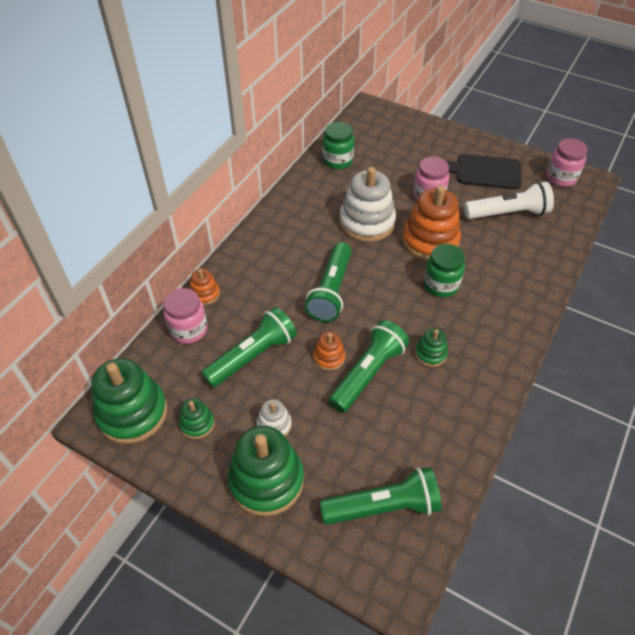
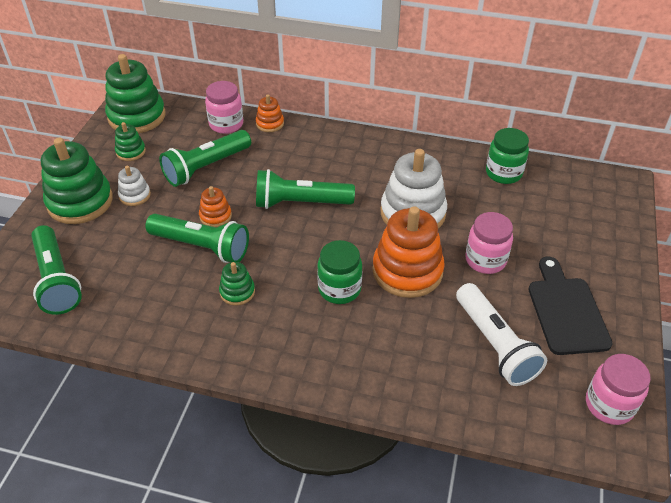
camera: 75 degrees right, 5 degrees down
green flashlight [201,307,297,388] -> green flashlight turned 105 degrees clockwise [159,130,251,187]

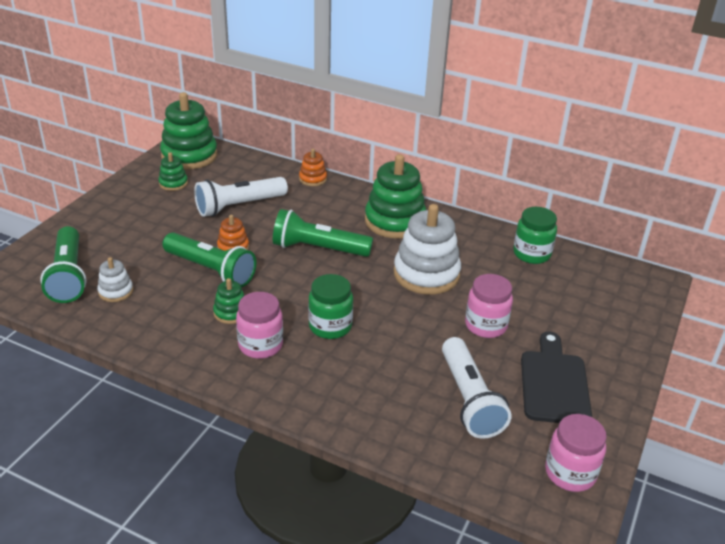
camera: 10 degrees right, 10 degrees down
green stacking toy [41,138,113,224] -> green stacking toy moved to [365,154,426,239]
white stacking toy [118,166,151,206] -> white stacking toy moved to [97,257,133,302]
green flashlight [159,130,251,187] -> white flashlight [194,177,288,217]
pink jar [205,81,243,134] -> pink jar moved to [236,292,283,359]
orange stacking toy [372,206,445,298] -> none

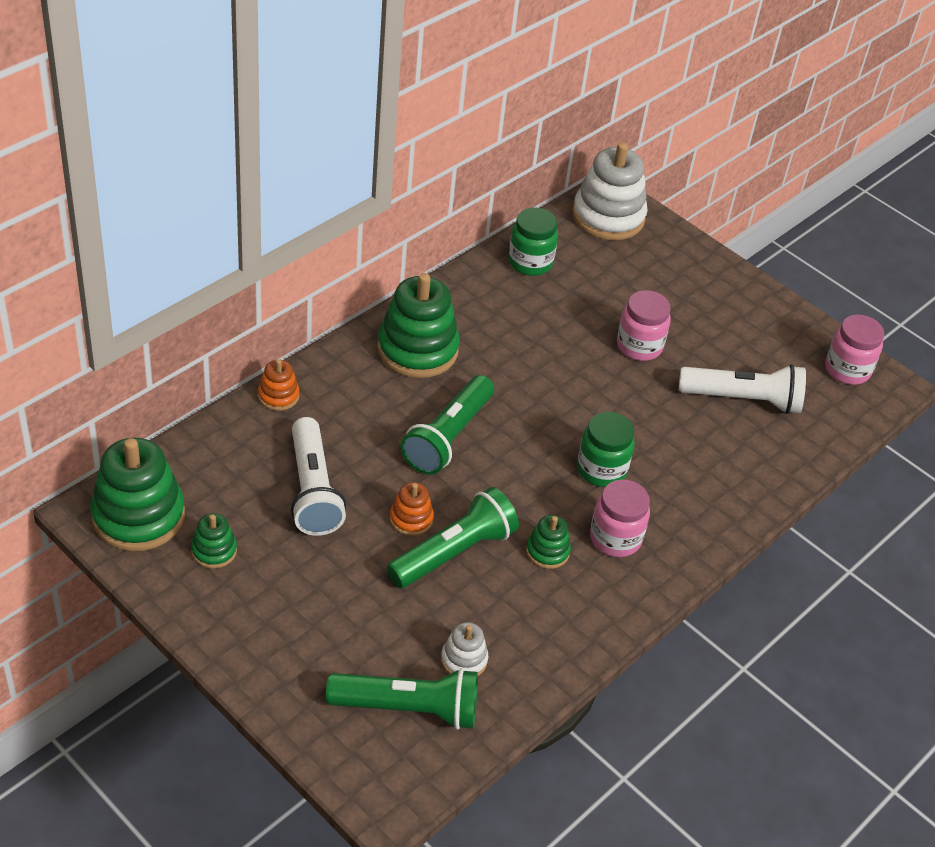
camera: 75 degrees left, 10 degrees up
white stacking toy [393,204,461,294] -> white stacking toy moved to [573,142,648,240]
black cutting board [521,332,592,423] -> none

